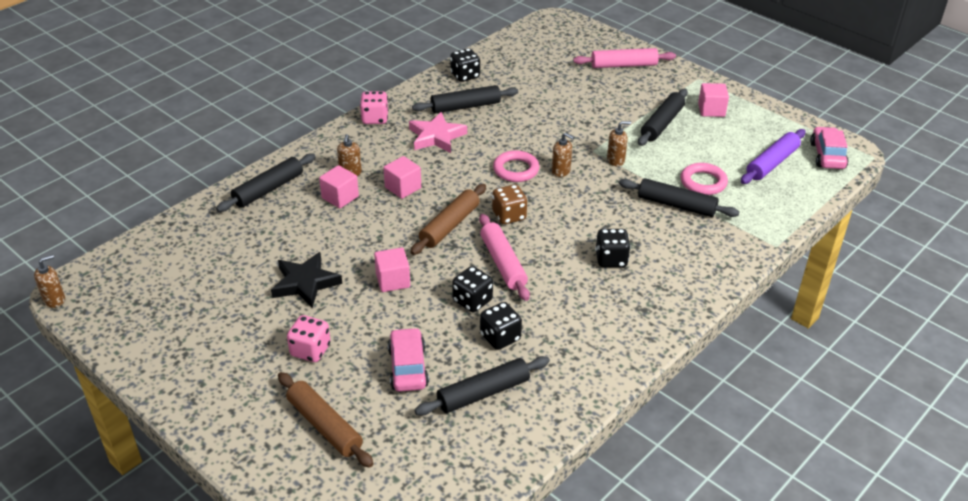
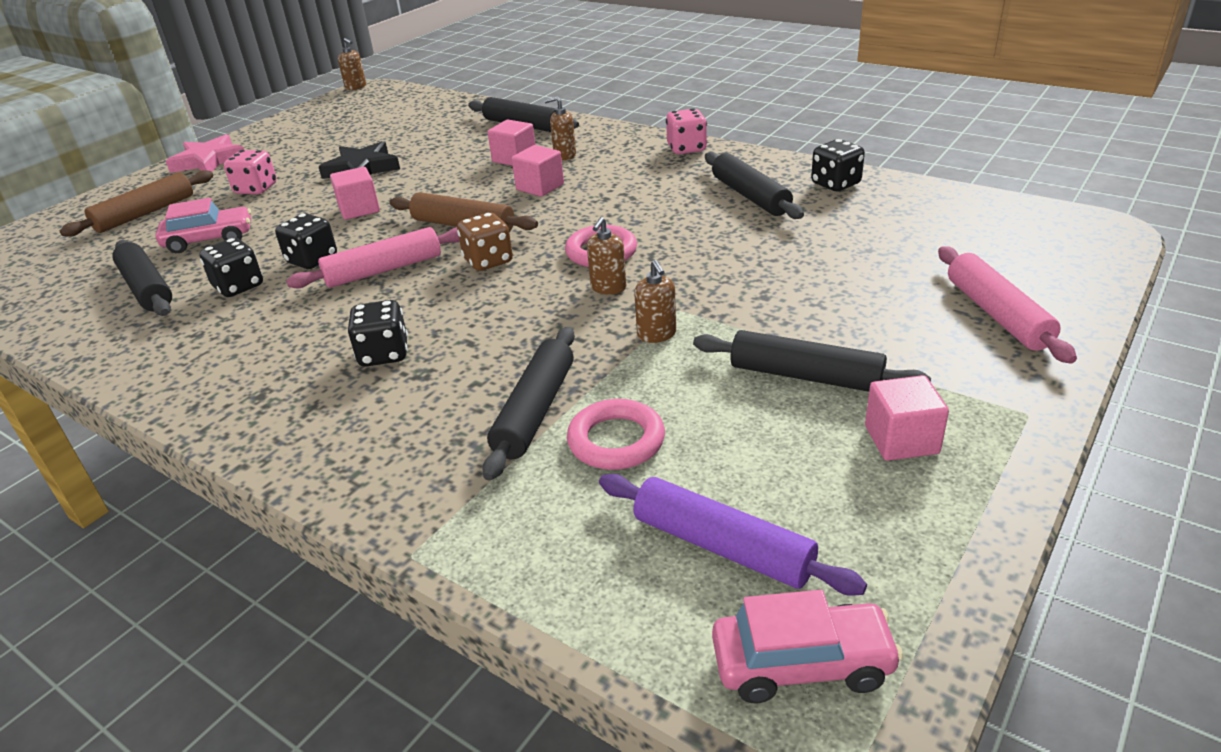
camera: 85 degrees right, 5 degrees down
pink star [409,112,467,153] -> pink star moved to [166,134,244,173]

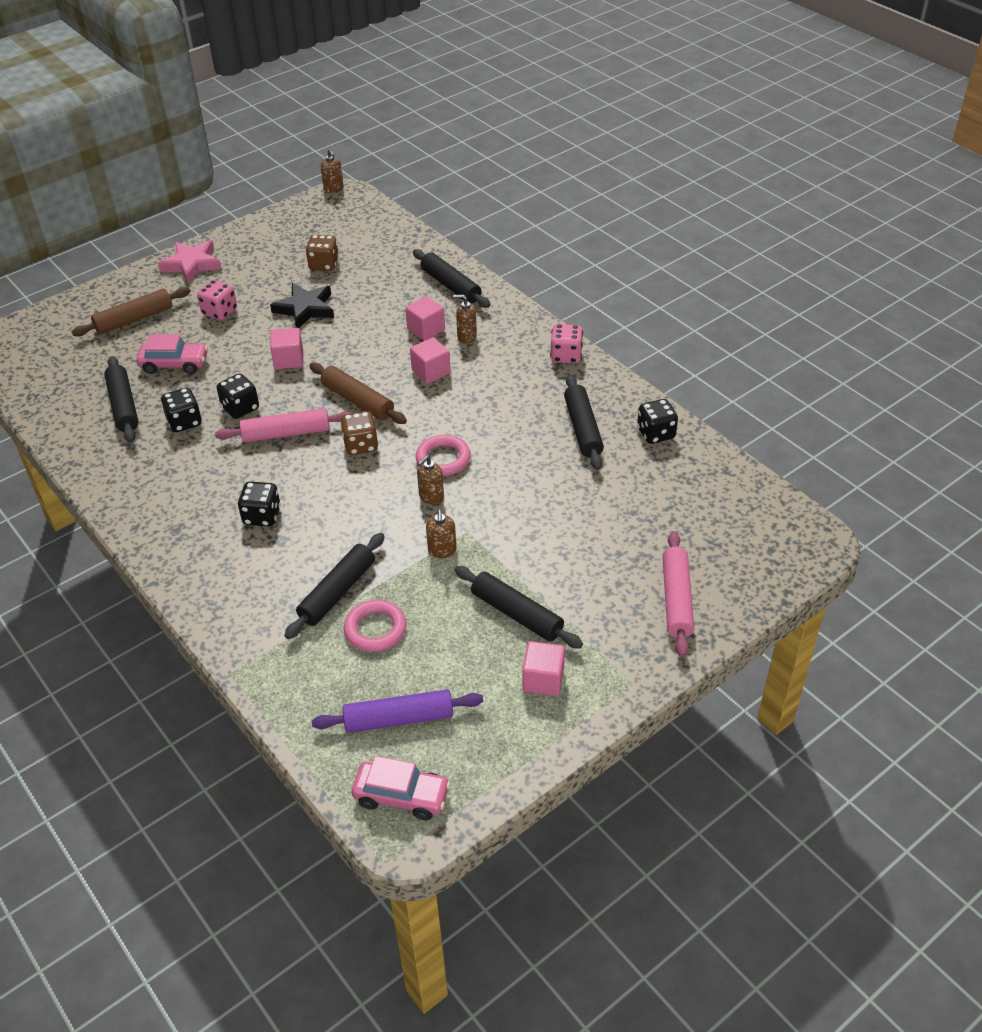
camera: 15 degrees right, 10 degrees up
purple rolling pin [599,474,867,596] -> purple rolling pin turned 60 degrees counterclockwise [312,689,483,733]
none -> brown dice [306,235,339,271]

